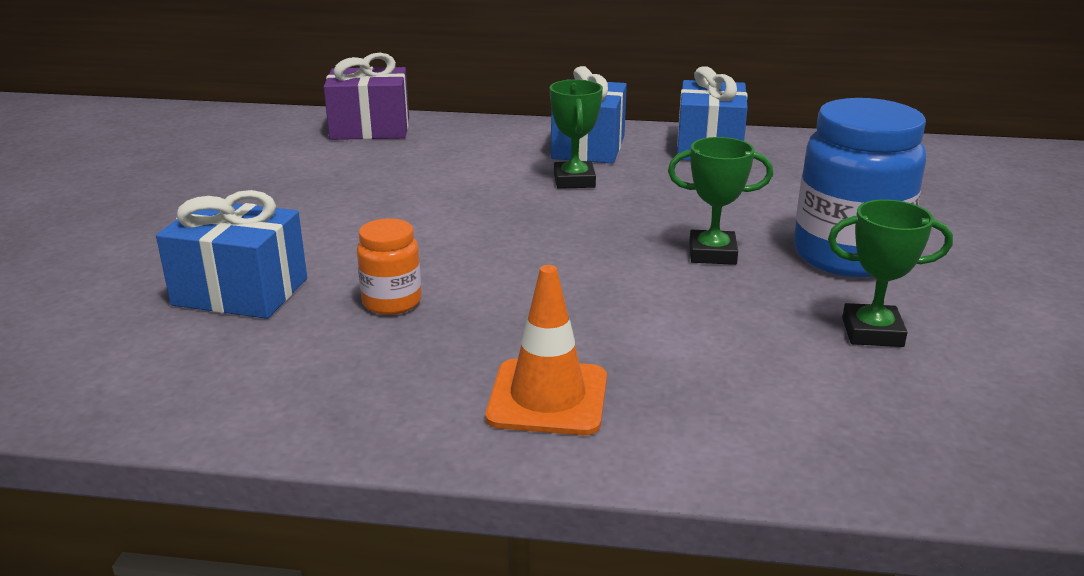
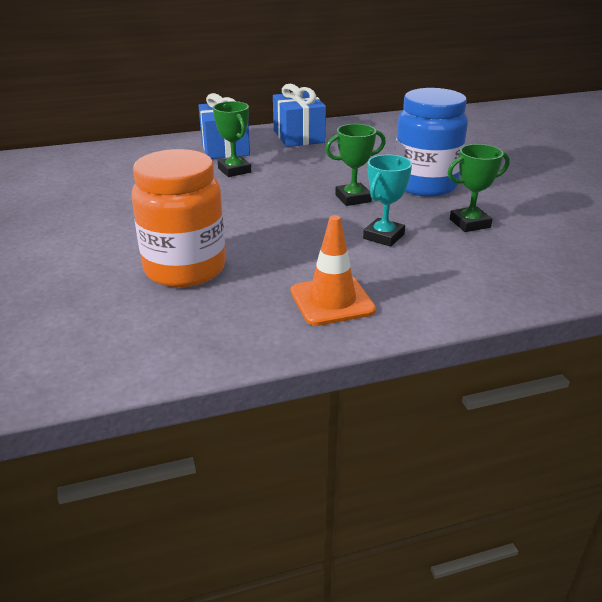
camera: 25 degrees left, 5 degrees up
blue gift [156,190,307,319] -> none
purple gift [324,53,409,140] -> none
orange jar [357,218,421,315] -> orange jar [131,149,226,287], size x2.00
none -> turquoise trophy [363,155,412,247]

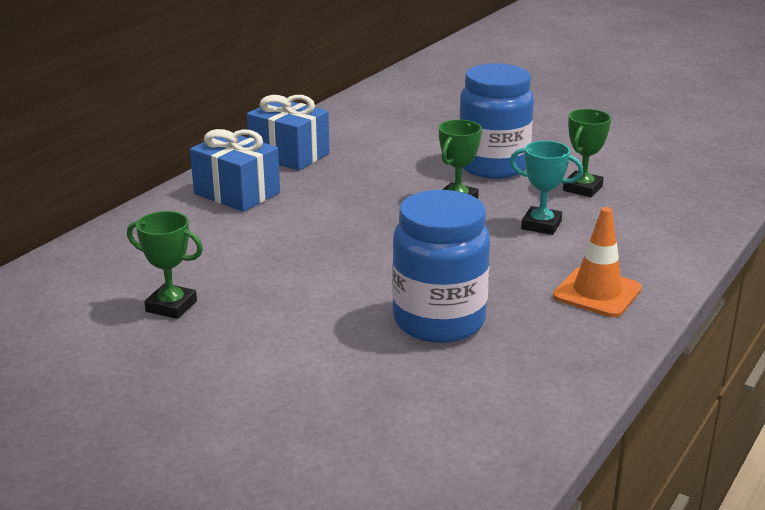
camera: 40 degrees left, 5 degrees down
orange jar [131,149,226,287] -> blue jar [392,190,490,343]
green trophy [213,101,251,177] -> green trophy moved to [127,211,203,319]
turquoise trophy [363,155,412,247] -> turquoise trophy turned 60 degrees counterclockwise [510,141,583,235]

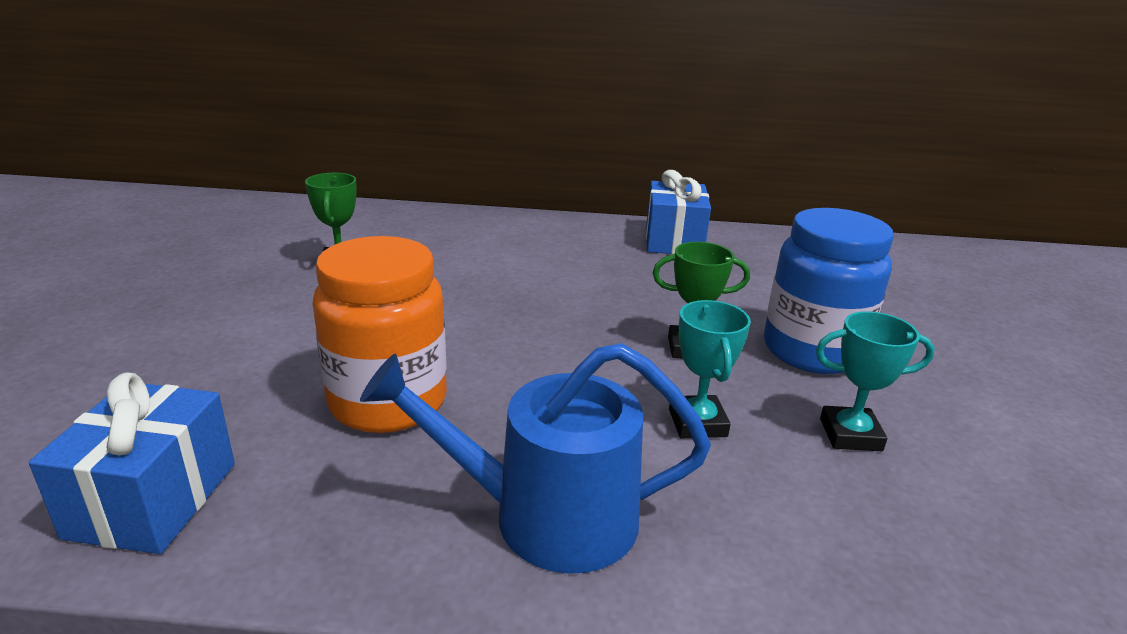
camera: 60 degrees right, 0 degrees up
blue gift [190,129,280,212] -> blue gift moved to [29,372,235,554]
blue jar [392,190,490,343] -> orange jar [313,236,447,433]
orange traffic cone [553,207,642,317] -> blue watering can [360,343,711,574]
green trophy [563,109,611,197] -> turquoise trophy [816,311,935,451]

